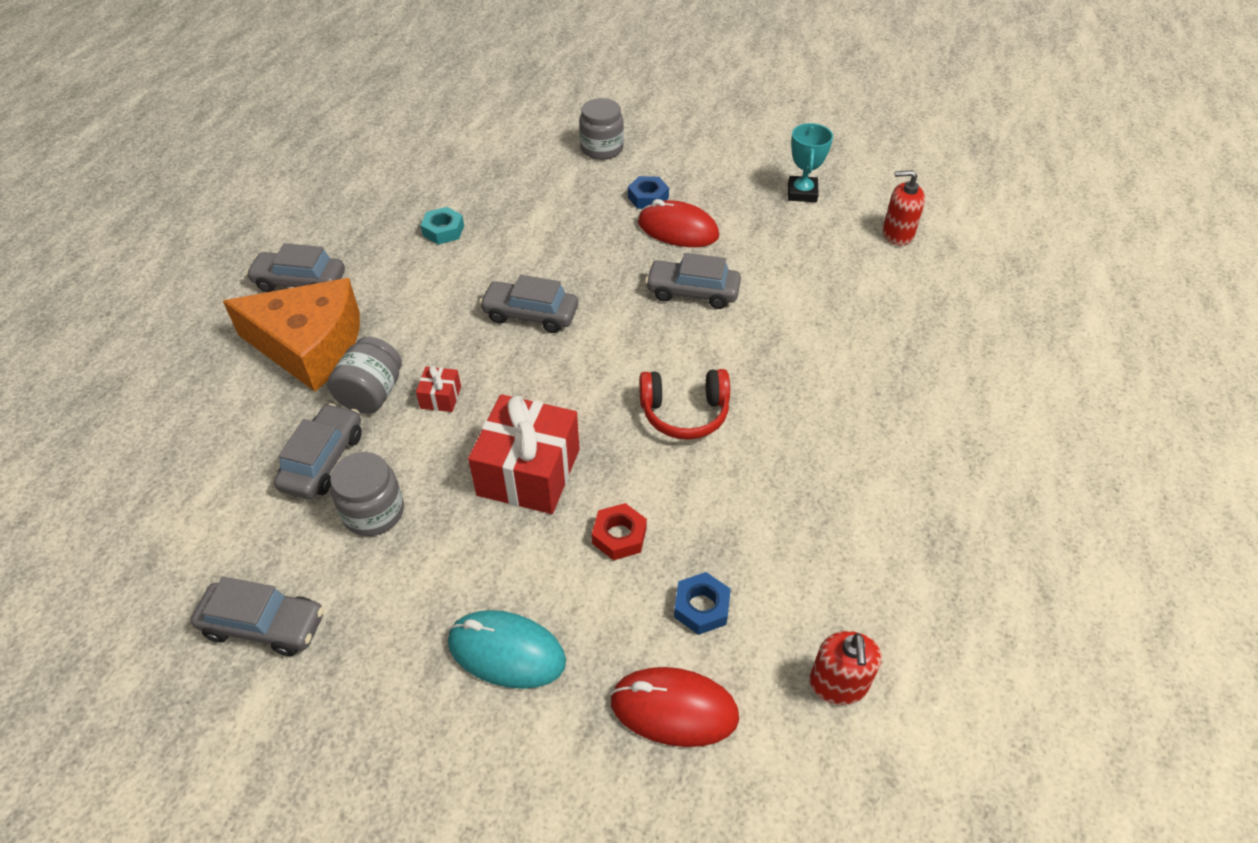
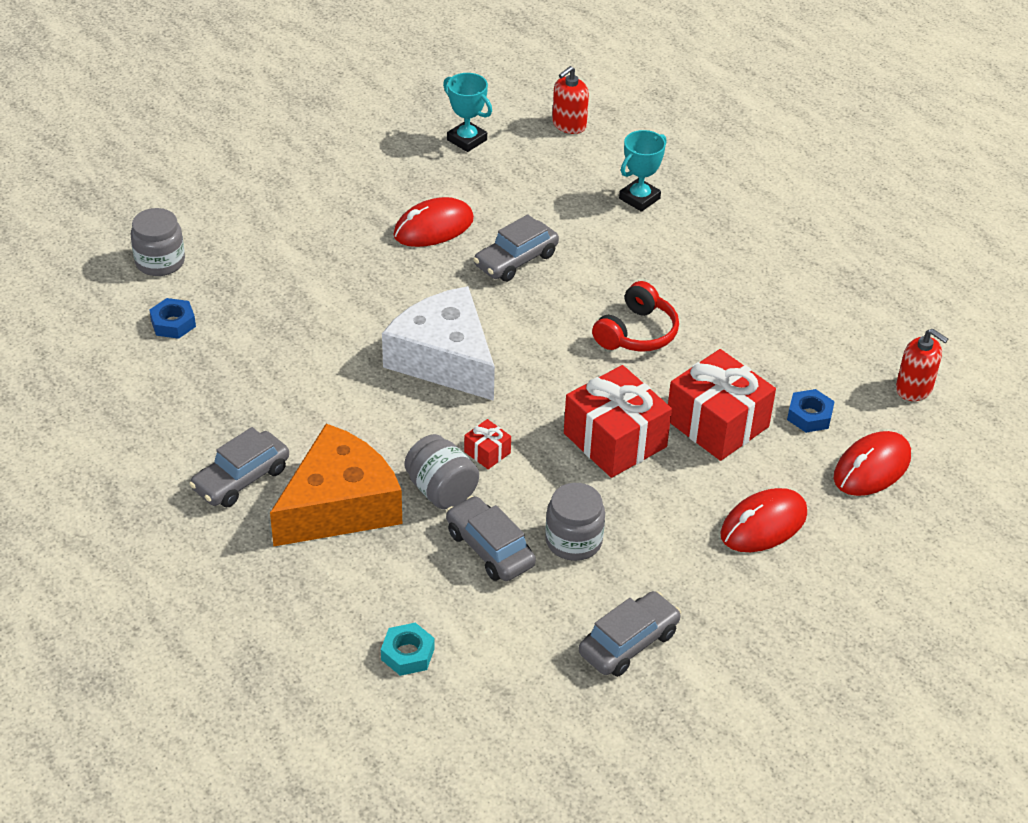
camera: 55 degrees left, 5 degrees down
turquoise nut [421,207,464,244] -> turquoise nut moved to [381,623,435,676]
turquoise mouse [448,610,566,689] -> red mouse [720,488,807,552]
grey car [479,275,578,333] -> white cheese [382,286,495,401]
grey jar [579,98,624,160] -> grey jar moved to [131,208,185,276]
red nut [592,503,647,560] -> red gift [668,349,776,461]
blue nut [628,176,669,209] -> blue nut moved to [149,298,196,339]
none -> turquoise trophy [619,130,666,212]

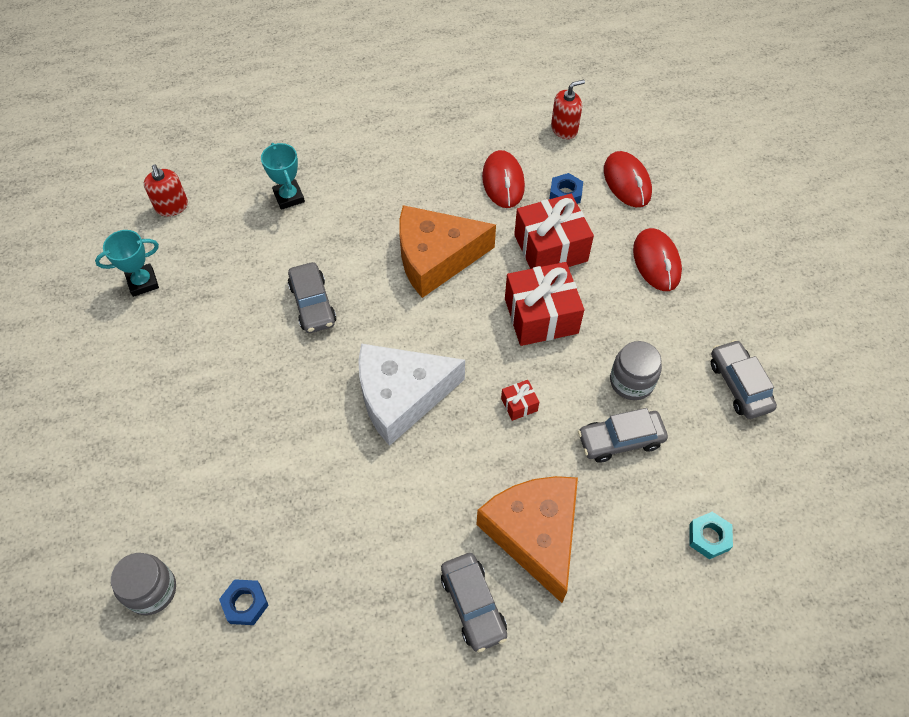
camera: 65 degrees left, 15 degrees up
red mouse [394,197,474,247] -> red mouse moved to [482,150,525,208]
grey jar [404,434,479,509] -> none
red headphones [592,281,679,352] -> orange cheese [399,205,496,298]

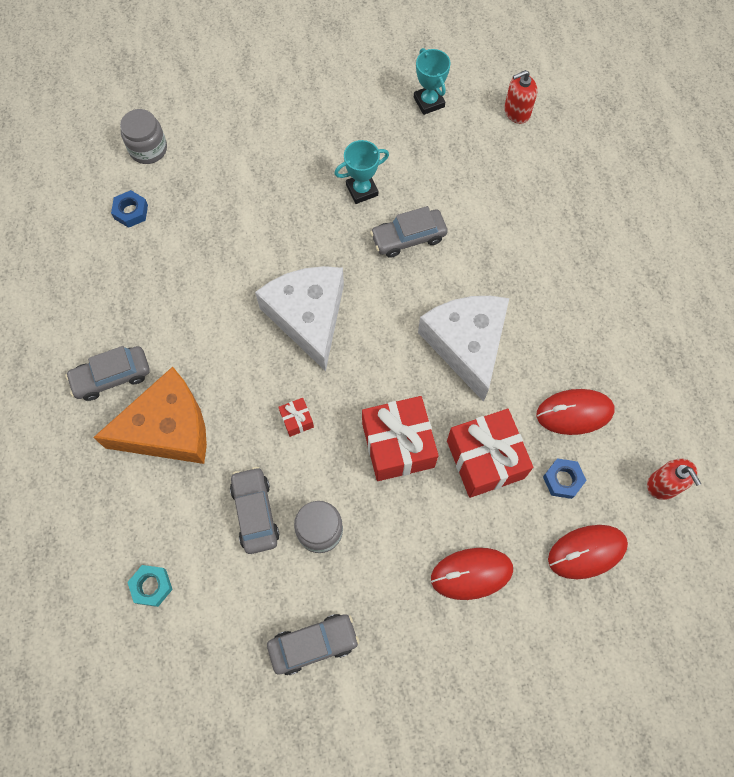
camera: 90 degrees right, 10 degrees up
turquoise trophy [261,143,305,210] -> turquoise trophy moved to [334,140,389,204]
orange cheese [399,205,496,298] -> white cheese [418,296,509,402]

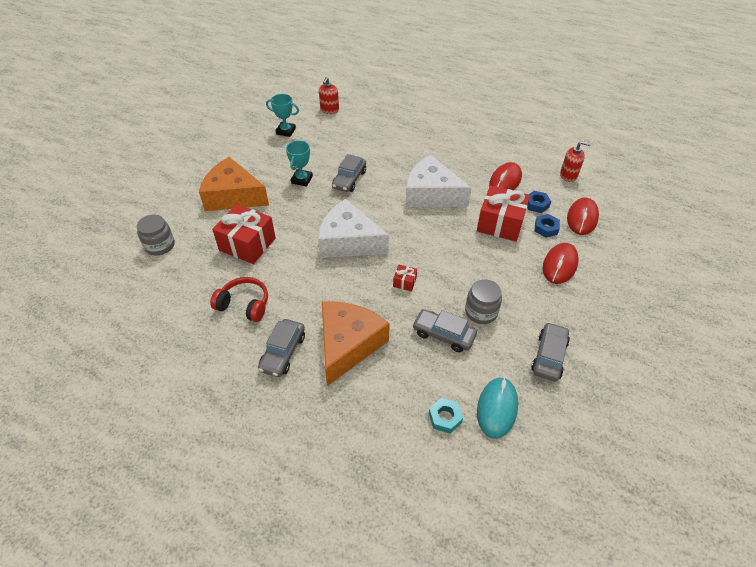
camera: 50 degrees left, 20 degrees down
blue nut [111,190,148,228] -> blue nut moved to [535,214,560,238]
red gift [362,396,439,481] -> red gift moved to [212,204,276,264]
none -> orange cheese [199,157,269,211]
none -> red headphones [210,277,268,322]
none -> turquoise mouse [477,377,518,439]

